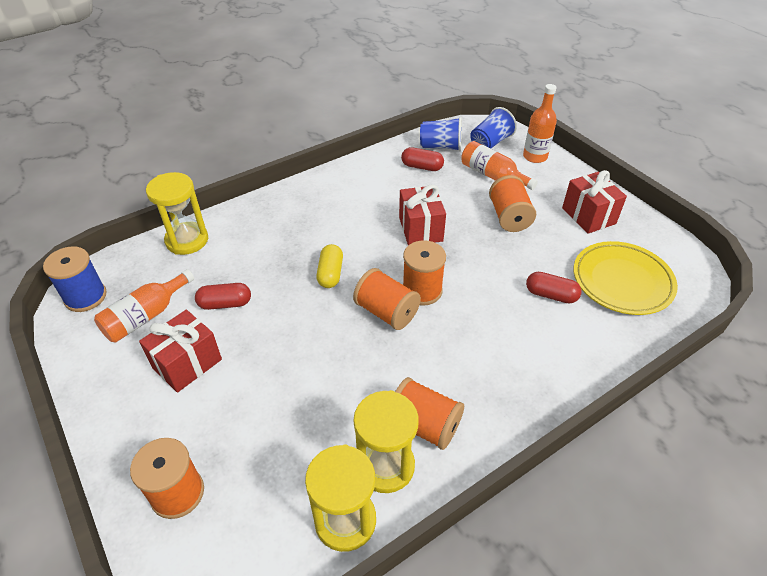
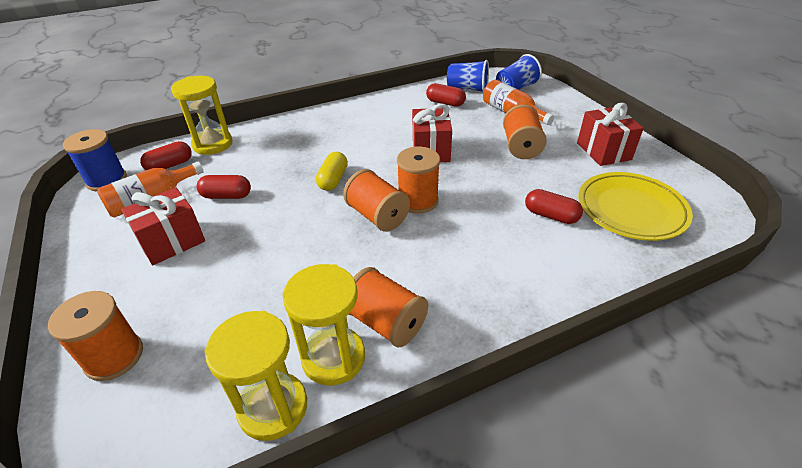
camera: 10 degrees right, 5 degrees down
orange bottle [523,84,557,163] -> none
none -> red capsule [140,141,192,170]

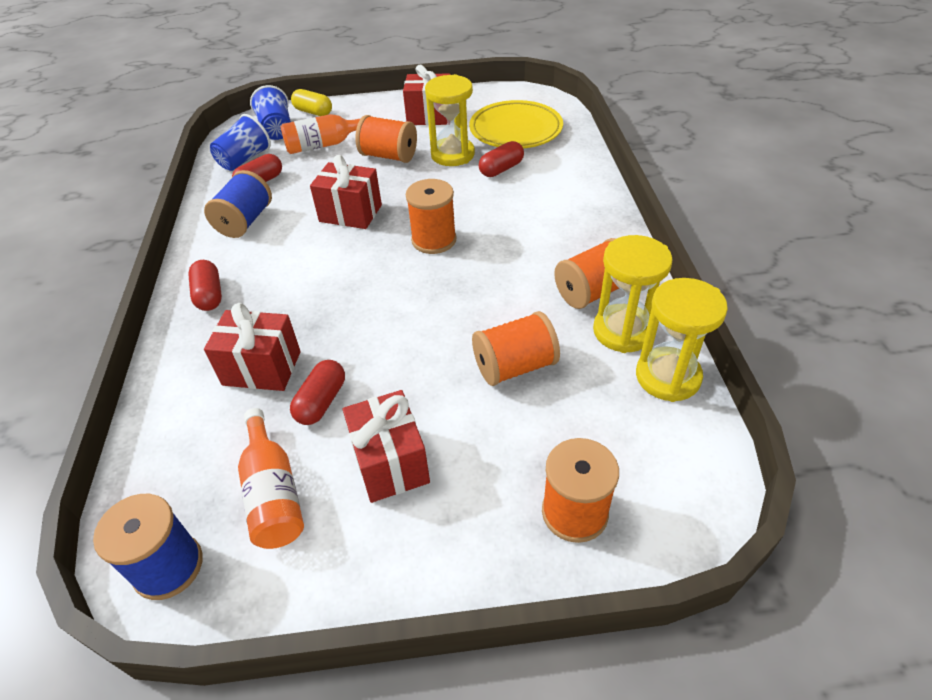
camera: 70 degrees left, 5 degrees up
red capsule [140,141,192,170] -> red capsule moved to [188,260,222,311]
yellow hourglass [171,76,233,155] -> yellow hourglass moved to [425,74,475,166]
yellow capsule [316,152,348,191] -> yellow capsule moved to [291,89,332,116]
orange spool [343,169,410,232] -> orange spool moved to [472,311,560,386]
none -> blue spool [204,170,272,238]
none -> red gift [204,303,301,391]

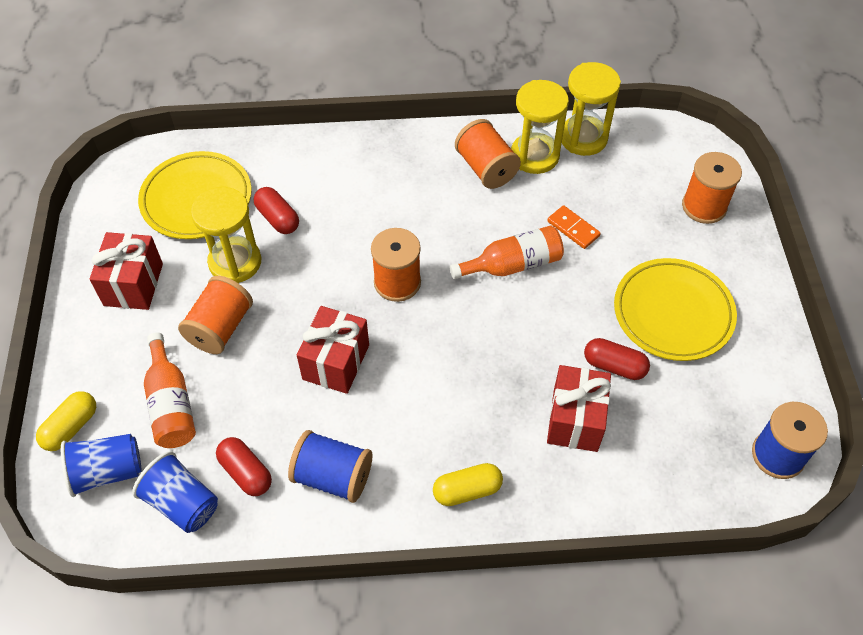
camera: 90 degrees left, 10 degrees up
red capsule [188,260,222,311] -> yellow capsule [433,463,503,506]
orange bottle [238,408,304,549] -> orange bottle moved to [450,226,564,279]
red gift [343,390,430,503] -> yellow plate [614,258,737,361]
orange spool [472,311,560,386] -> orange domino [547,205,601,249]

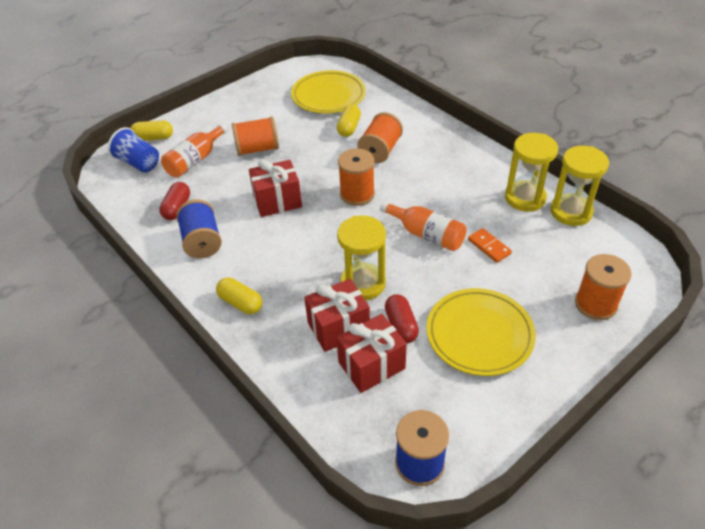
camera: 55 degrees right, 10 degrees down
red gift [89,232,163,310] -> red gift moved to [336,314,407,393]
blue cup [132,452,218,533] -> none
yellow hourglass [191,187,261,283] -> yellow hourglass moved to [337,216,386,300]
red capsule [254,187,299,234] -> yellow capsule [337,104,361,137]
orange spool [455,119,521,189] -> orange spool moved to [357,112,403,163]
orange domino [547,205,601,249] -> orange domino turned 45 degrees counterclockwise [468,228,512,263]

